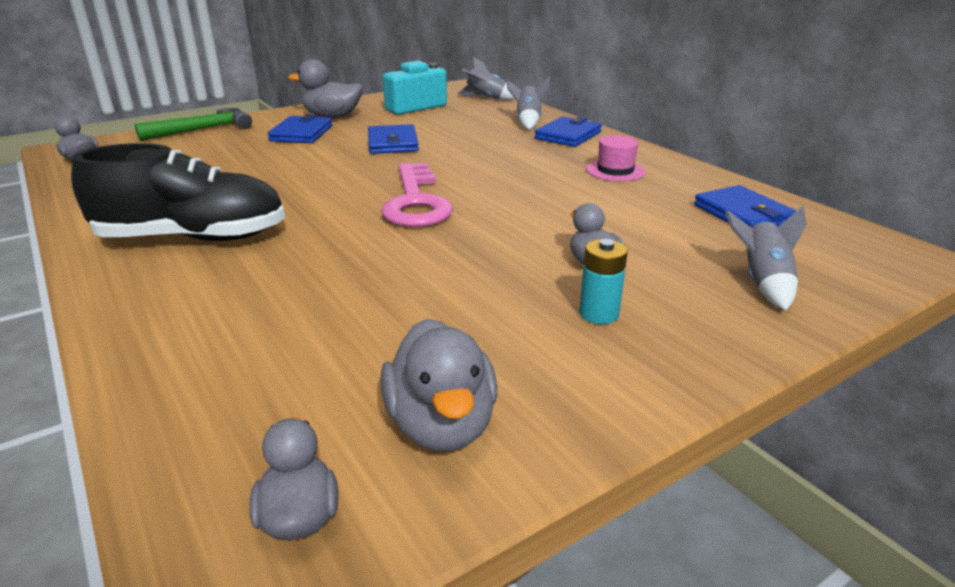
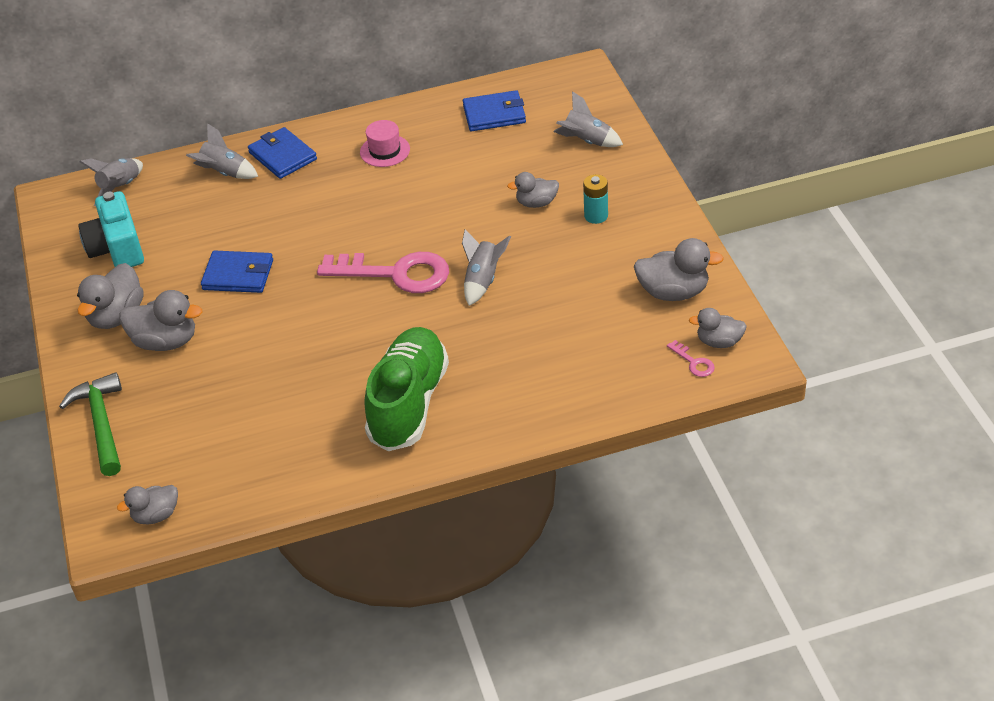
camera: 70 degrees left, 15 degrees up
black shoe [71,143,285,241] -> green shoe [365,327,449,451]
blue wallet [267,114,332,143] -> grey duck [120,290,202,351]
none -> grey rocket [462,229,511,306]
none -> pink key [667,340,715,377]

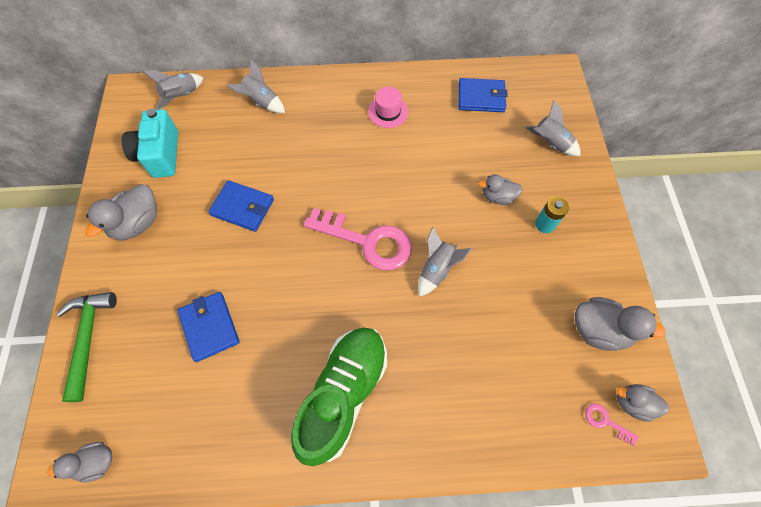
camera: 10 degrees right, 20 degrees up
grey duck [120,290,202,351] -> none
blue wallet [248,127,317,179] -> blue wallet moved to [177,292,240,362]
pink key [667,340,715,377] -> pink key turned 150 degrees clockwise [585,404,639,446]

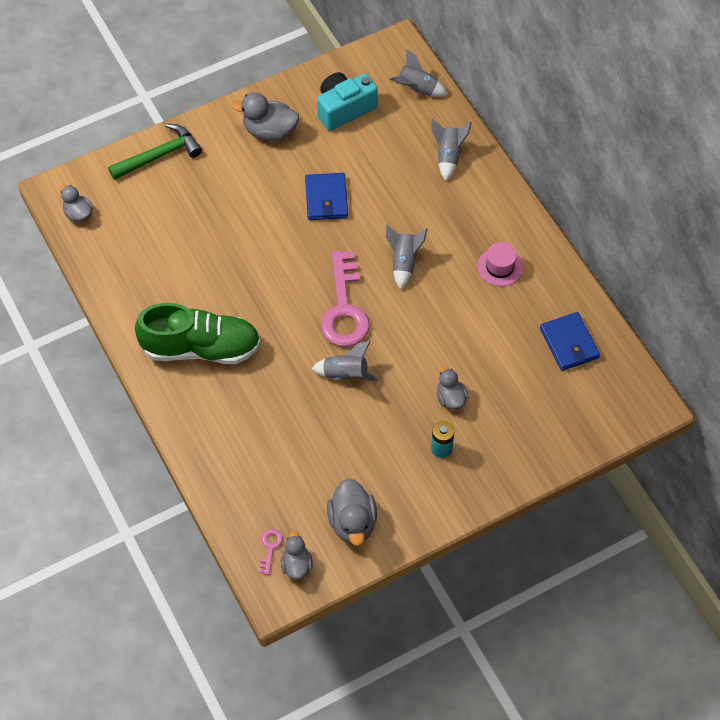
camera: 65 degrees right, 5 degrees down
blue wallet [177,292,240,362] -> none
grey rocket [525,100,581,156] -> grey rocket moved to [386,225,427,289]

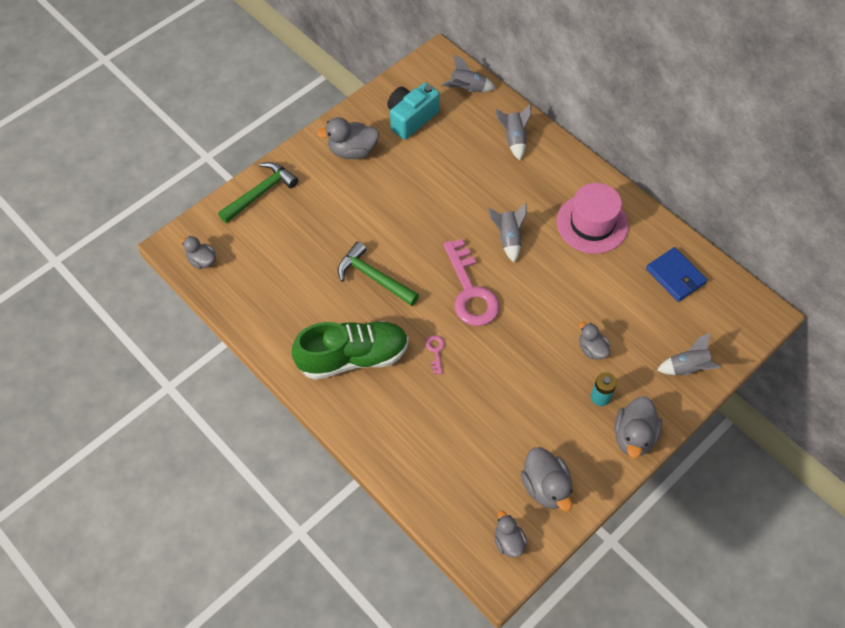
camera: 15 degrees left, 0 degrees up
pink key [260,529,283,575] -> pink key moved to [426,335,444,374]
blue wallet [305,173,348,220] -> none
grey rocket [311,341,378,381] -> grey rocket moved to [657,333,721,375]
pink hat [477,242,523,286] -> pink hat [557,183,628,254], size x1.75
none -> green hammer [338,241,419,306]
none -> grey duck [614,396,662,458]

